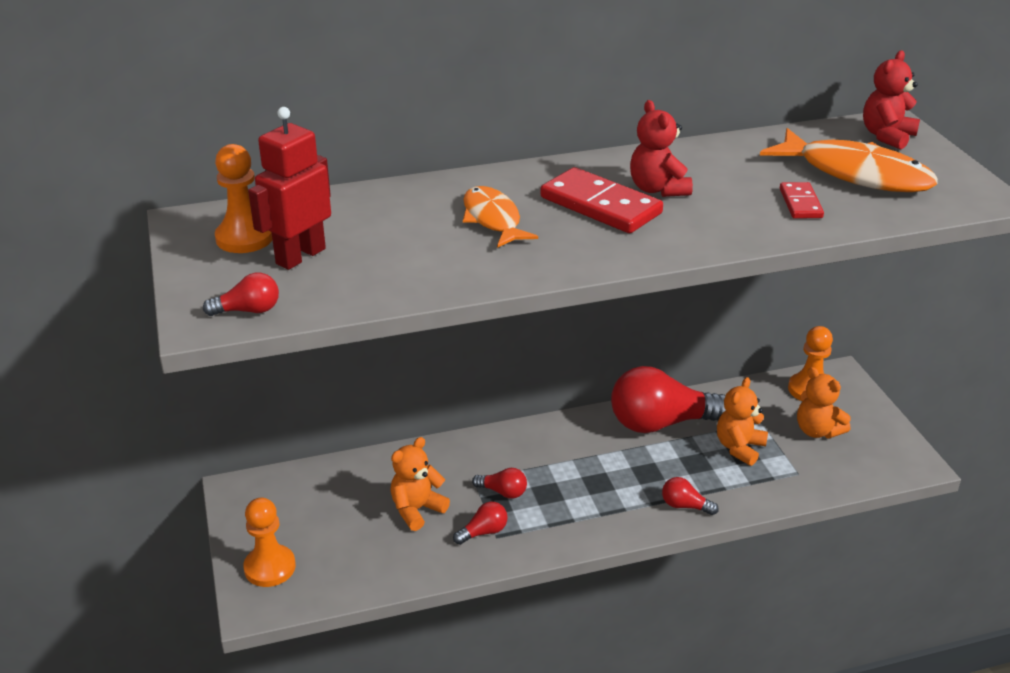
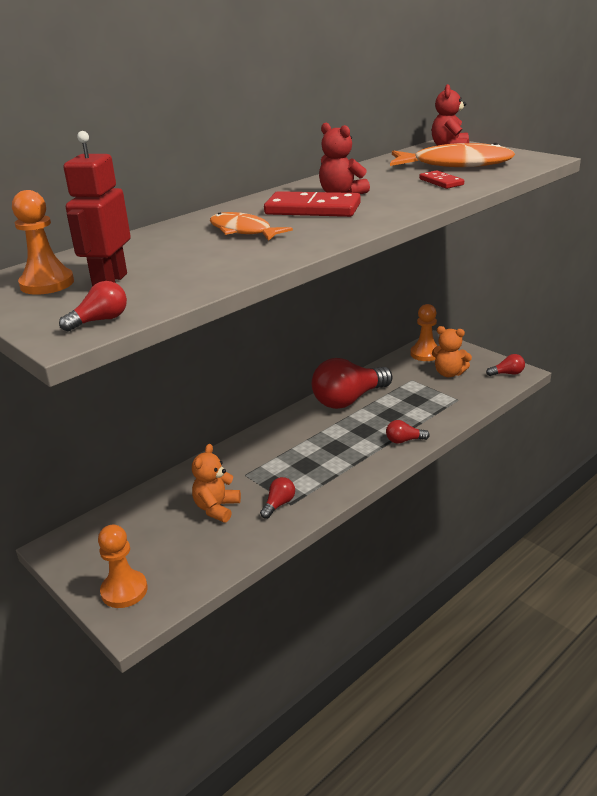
camera: 25 degrees left, 5 degrees down
red light bulb [472,468,527,499] -> red light bulb moved to [486,354,525,376]
orange teddy bear [717,377,768,466] -> none

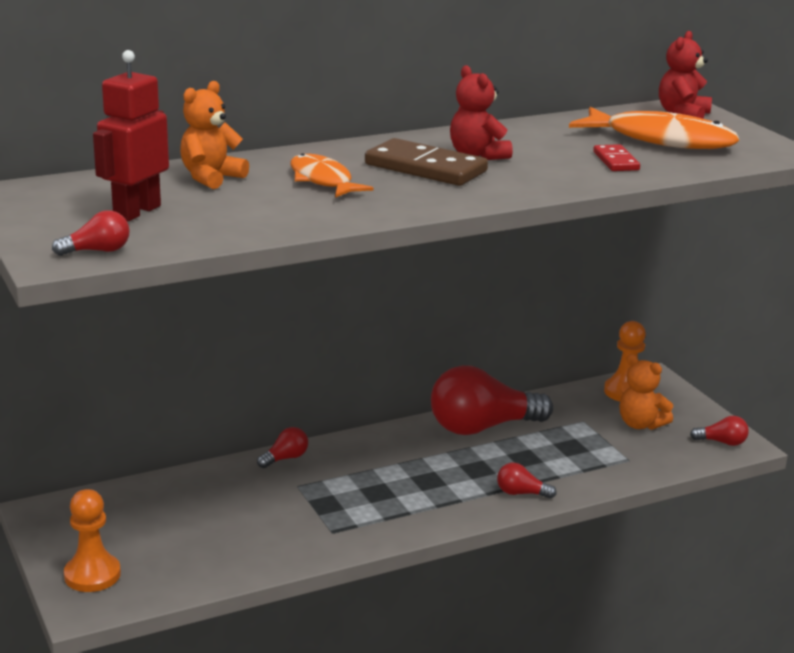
camera: 15 degrees right, 5 degrees down
orange pawn [12,190,74,295] -> none
orange teddy bear [192,444,241,522] -> orange teddy bear moved to [180,81,249,189]
red light bulb [260,477,295,519] -> red light bulb moved to [257,427,308,468]
red domino [264,191,361,217] -> brown domino [365,138,488,186]

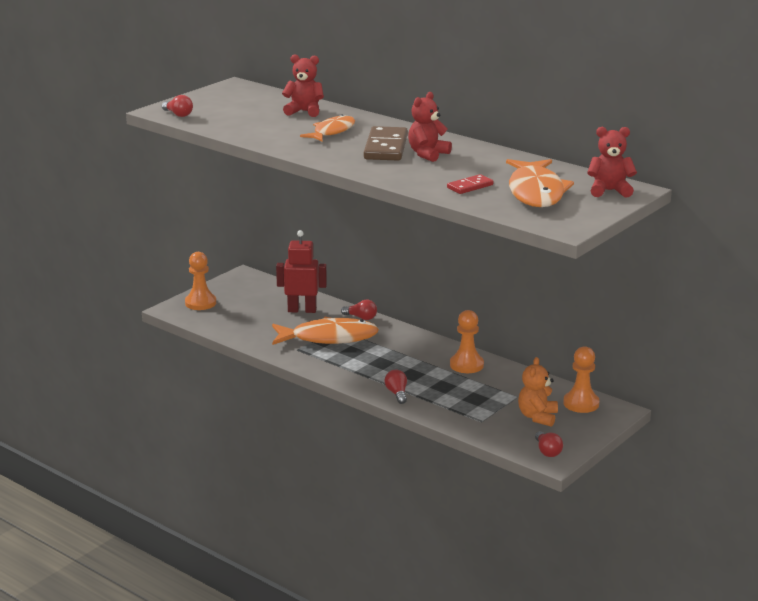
camera: 65 degrees right, 0 degrees up
red robot [93,50,169,222] -> red robot moved to [276,230,327,313]
orange teddy bear [180,81,249,189] -> red teddy bear [282,54,324,117]
red light bulb [431,365,553,435] -> orange pawn [450,310,484,373]
none -> orange fish [272,317,379,345]

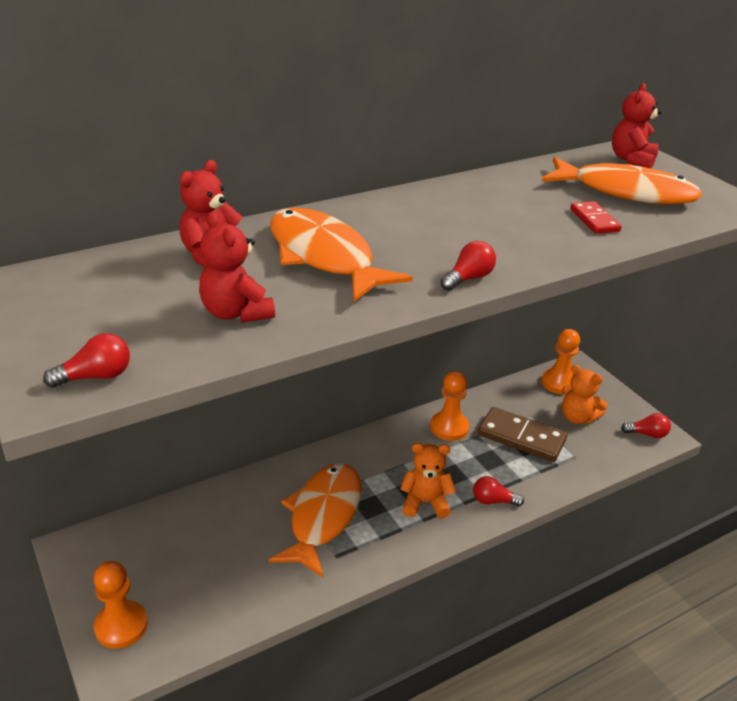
camera: 70 degrees left, 10 degrees up
red robot [276,230,327,313] -> none
orange fish [300,114,355,142] -> orange fish [270,207,413,302], size x1.60
red light bulb [341,300,377,320] -> red light bulb moved to [440,241,496,291]
brown domino [364,126,408,161] -> brown domino moved to [478,407,567,462]
red teddy bear [408,92,452,162] -> red teddy bear moved to [199,212,275,323]
none -> orange teddy bear [400,443,455,519]

